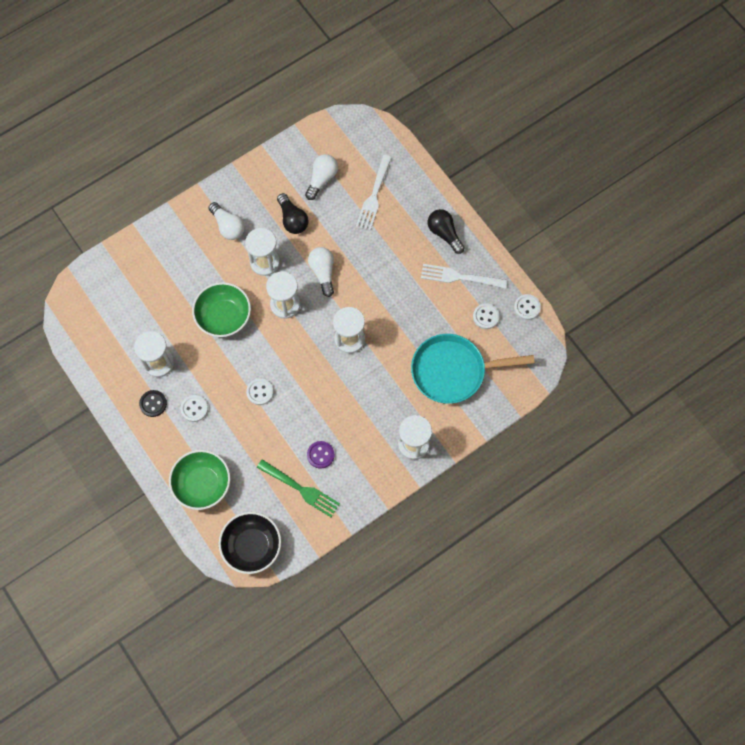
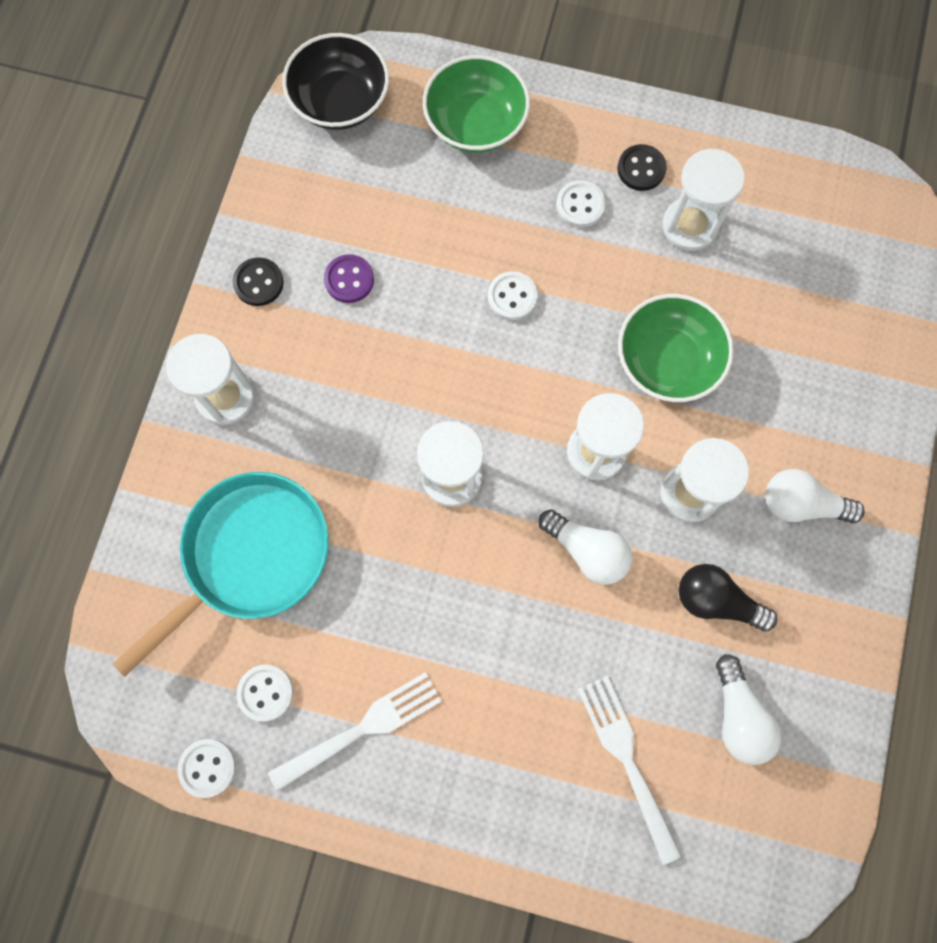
camera: 140 degrees right, 5 degrees up
green fork [257,459,340,517] -> none
black light bulb [428,209,465,254] -> none
none -> black button [233,257,284,306]

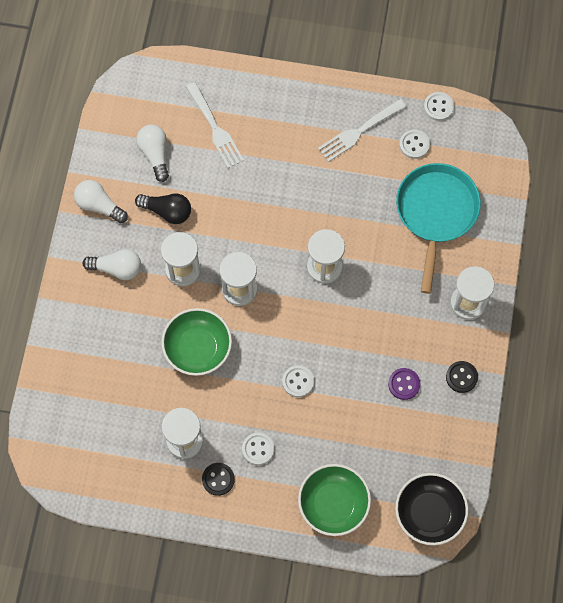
camera: 175 degrees right, 5 degrees down
turquoise pan [113,472,329,677] -> turquoise pan turned 150 degrees clockwise [396,163,481,294]
white light bulb [539,509,633,585] -> white light bulb moved to [74,180,128,223]

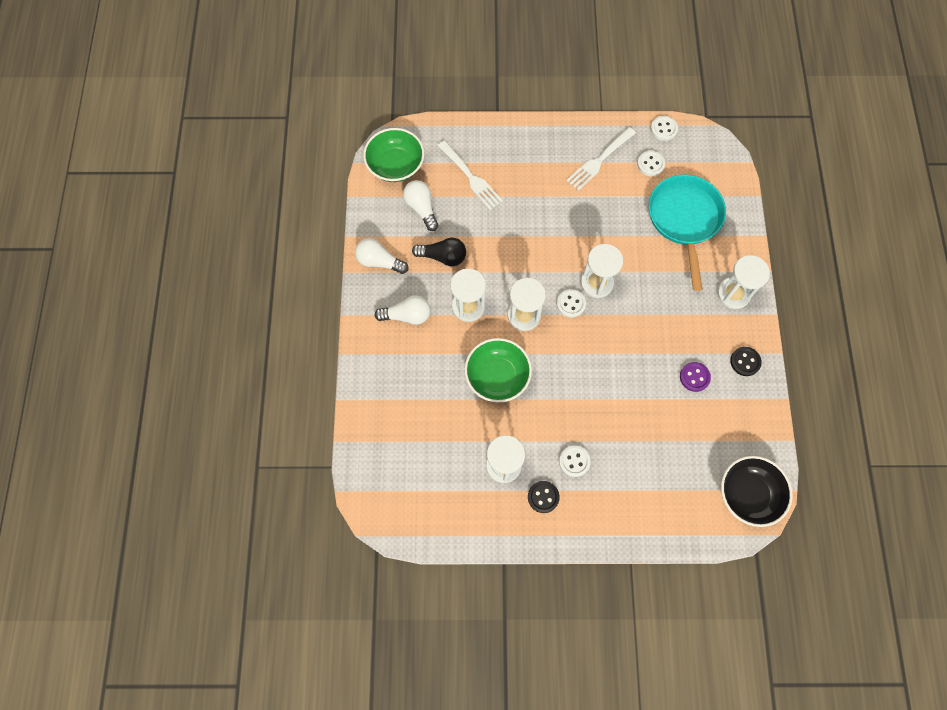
camera: 10 degrees left, 0 degrees up
white button [282,365,314,397] -> white button moved to [557,289,586,318]
green bowl [298,464,371,536] -> green bowl moved to [363,128,424,182]

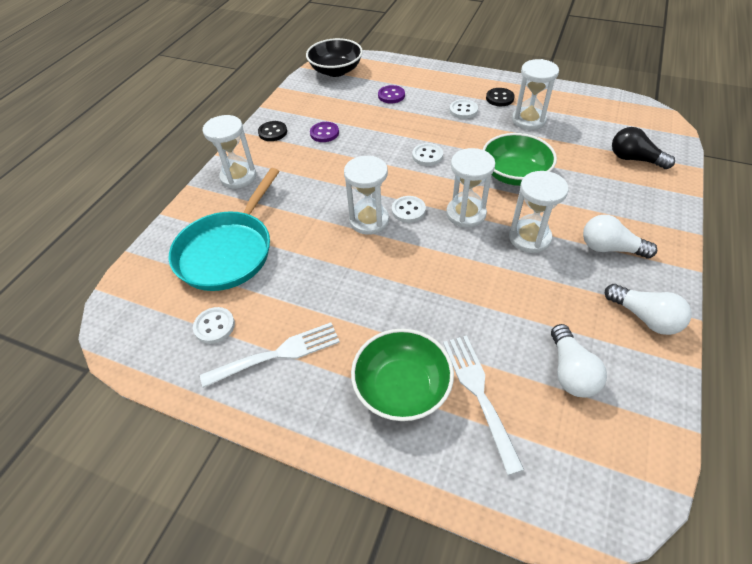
camera: 155 degrees left, 20 degrees down
green bowl [363,128,424,182] -> green bowl moved to [351,329,454,421]
black light bulb [412,237,466,266] -> black light bulb moved to [612,127,675,169]
white button [651,116,678,141] -> white button moved to [412,143,443,166]
none -> purple button [378,85,405,103]

